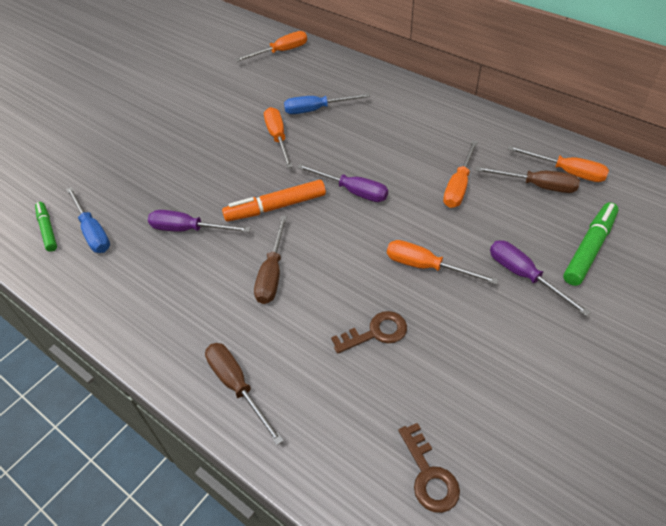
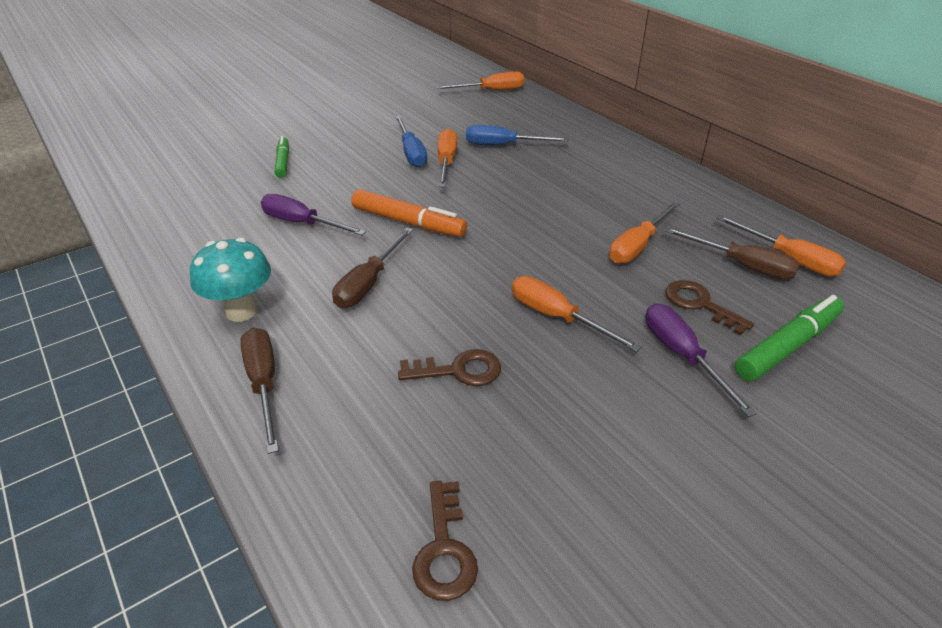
camera: 15 degrees right, 10 degrees down
green marker [35,202,57,252] -> green marker moved to [275,136,289,178]
blue screwdriver [66,187,110,253] -> blue screwdriver moved to [395,116,427,167]
orange marker [222,180,326,222] -> orange marker turned 150 degrees counterclockwise [351,189,467,237]
purple screwdriver [297,164,388,202] -> none
none -> turquoise mushroom [190,238,271,322]
none -> brown key [665,280,754,336]

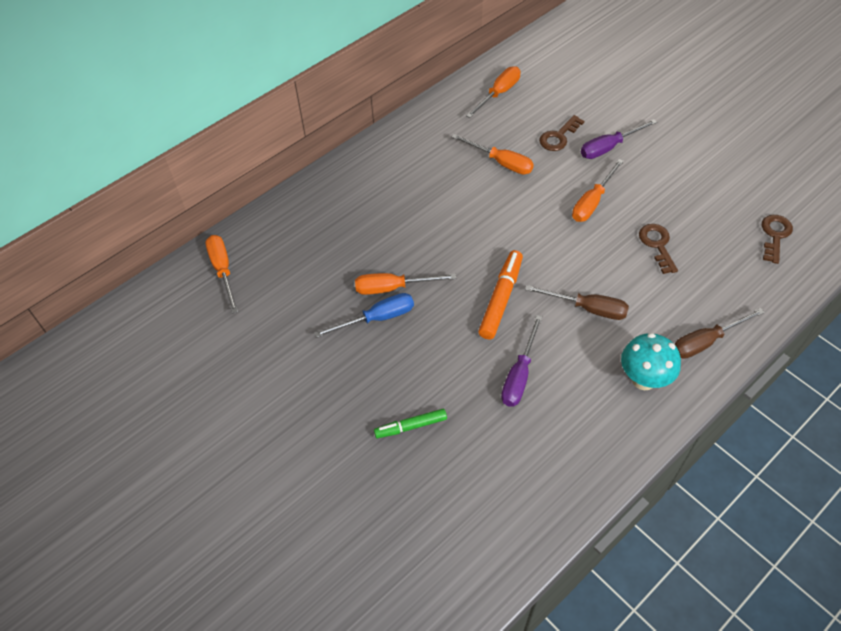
camera: 95 degrees left, 15 degrees up
brown key [412,481,478,601] -> brown key turned 60 degrees counterclockwise [762,215,793,264]
blue screwdriver [466,125,569,145] -> none
brown screwdriver [664,227,800,280] -> none
green marker [735,295,844,381] -> none

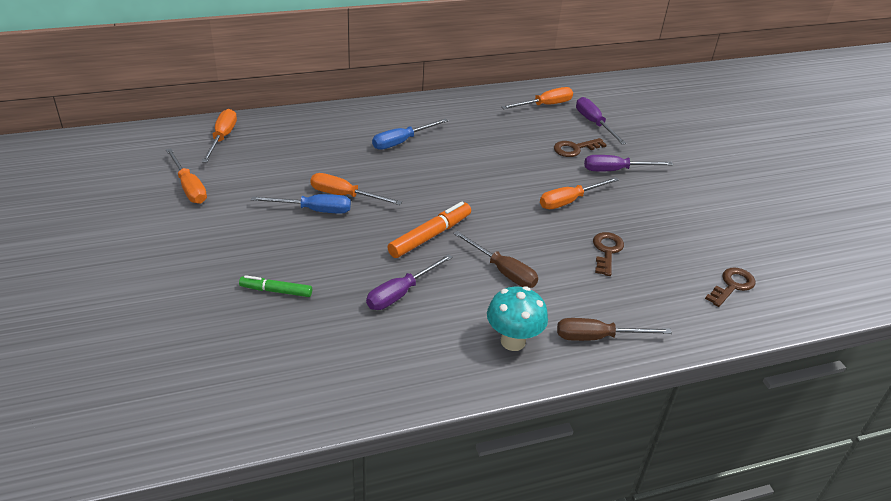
camera: 20 degrees right, 15 degrees down
orange screwdriver [452,134,534,175] -> orange screwdriver moved to [166,148,207,204]
none -> blue screwdriver [372,118,448,150]
none -> purple screwdriver [576,97,626,145]

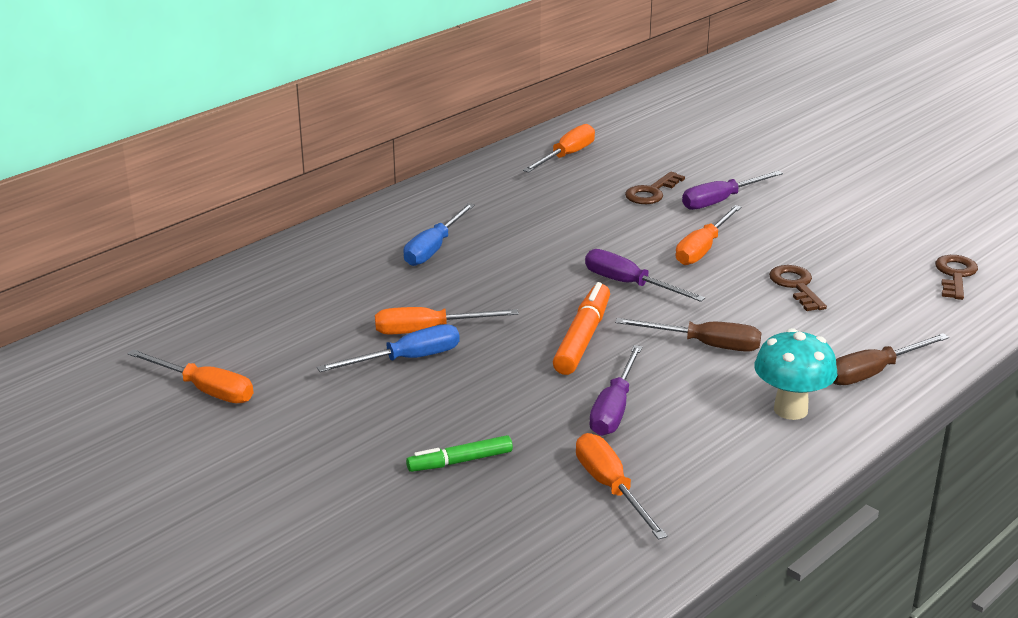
camera: 25 degrees left, 10 degrees down
orange screwdriver [202,109,237,163] -> orange screwdriver moved to [576,433,668,540]
purple screwdriver [576,97,626,145] -> purple screwdriver moved to [585,249,705,302]

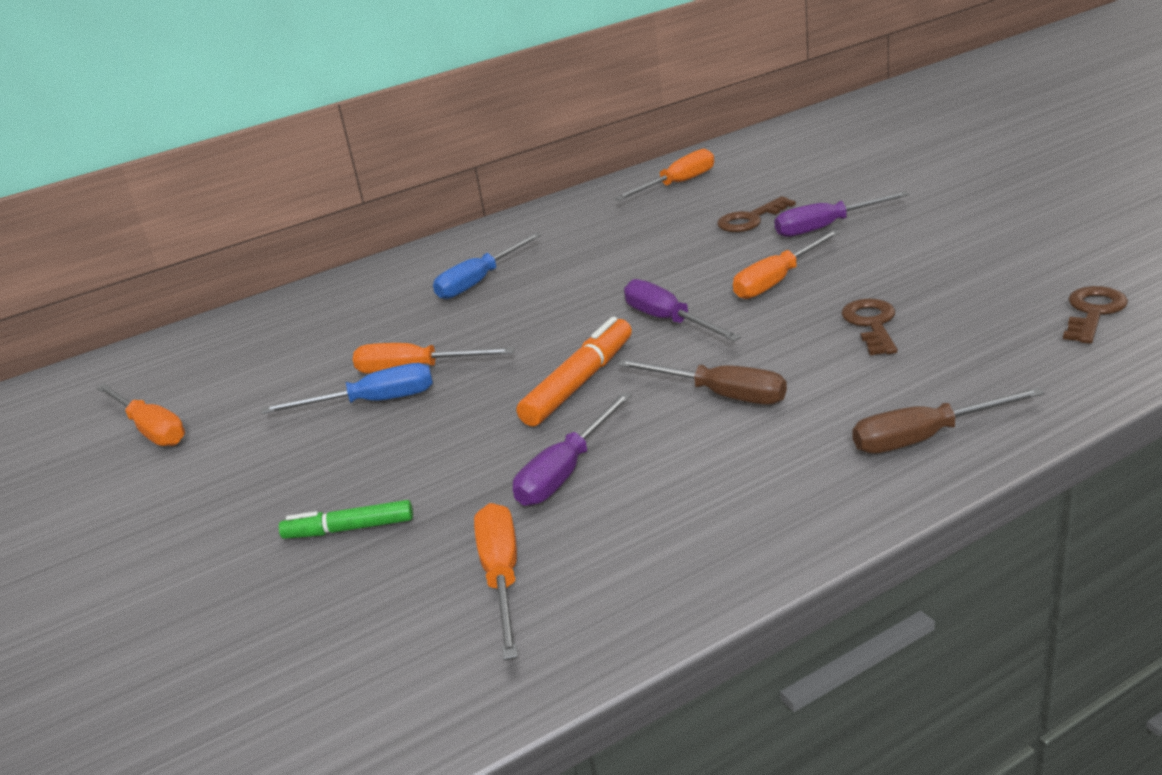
camera: 20 degrees right, 0 degrees up
turquoise mushroom [754,328,837,420] -> none

